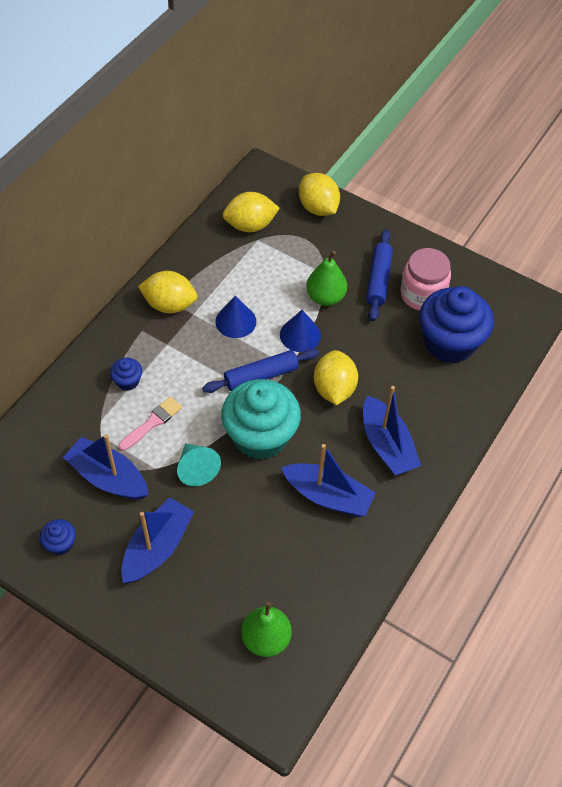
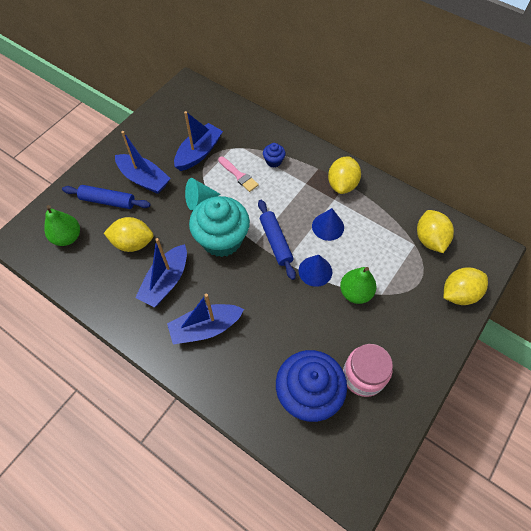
camera: 95 degrees right, 5 degrees up
blue cupcake [40,519,76,555] -> none
yellow lemon [314,350,358,405] -> yellow lemon moved to [104,217,154,252]
blue rolling pin [366,229,393,321] -> blue rolling pin moved to [62,185,151,209]

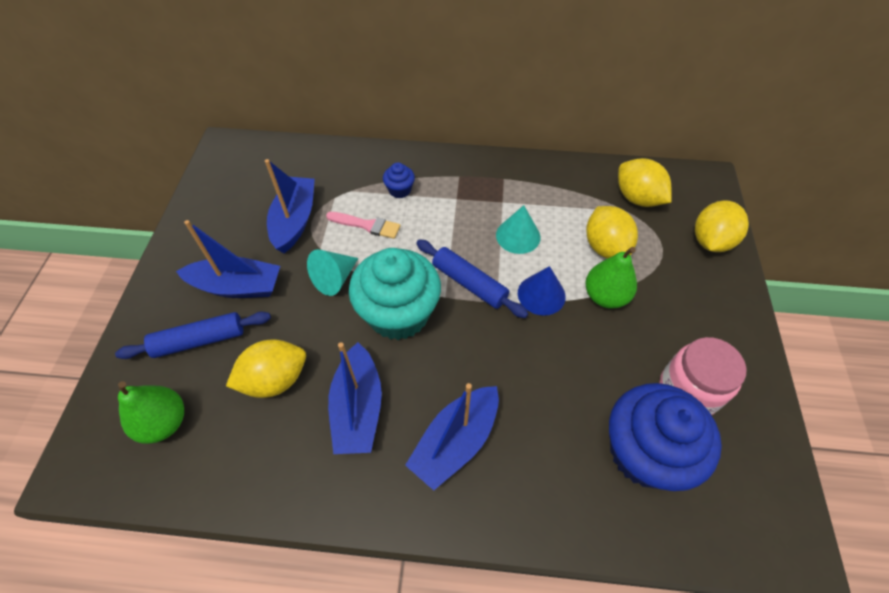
camera: 30 degrees left, 5 degrees down
blue cone [312,208,344,241] -> turquoise cone [496,205,541,254]
yellow lemon [328,156,361,194] -> yellow lemon moved to [586,206,638,259]

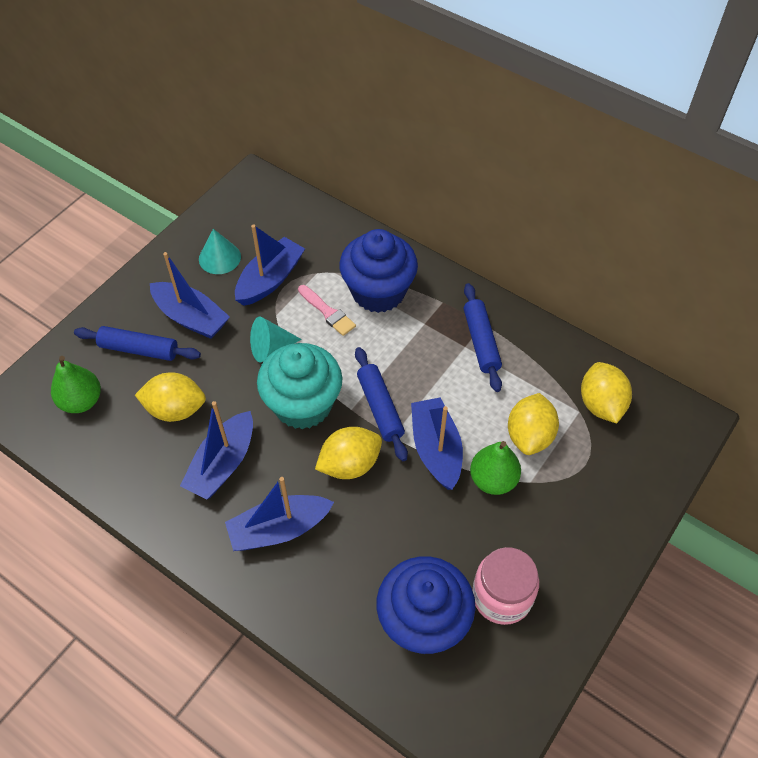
camera: 30 degrees right, 0 degrees up
blue cupcake [383,162,415,198] -> blue cupcake [339,229,418,313], size x2.34
turquoise cone [496,205,541,254] -> turquoise cone moved to [199,229,241,274]
blue cone [518,266,566,316] -> blue boat [411,398,463,490]
yellow lemon [695,200,749,252] -> yellow lemon moved to [315,427,382,479]
none -> blue rolling pin [464,283,502,392]

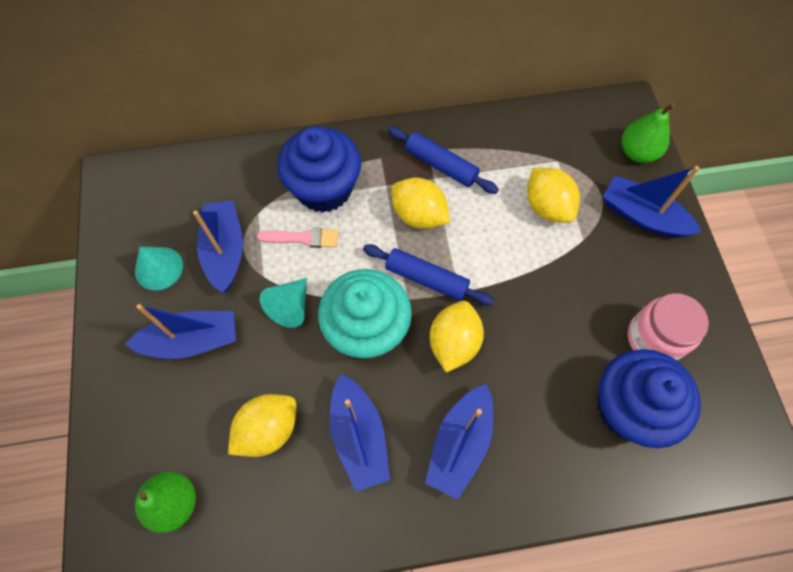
camera: 45 degrees left, 10 degrees up
blue rolling pin [74,326,201,361] -> none
blue boat [411,398,463,490] -> blue boat moved to [603,166,702,238]
green pear [470,441,521,495] -> green pear moved to [622,103,675,163]
yellow lemon [581,362,632,423] -> yellow lemon moved to [391,177,450,229]

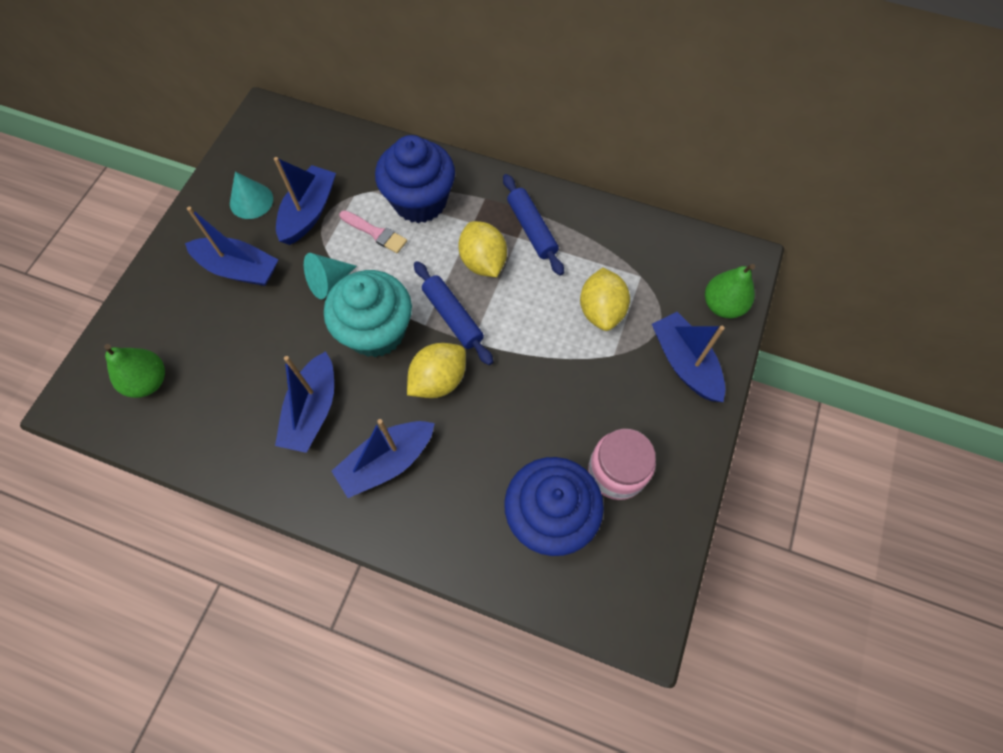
camera: 30 degrees right, 0 degrees up
yellow lemon [228,394,296,457] -> none

